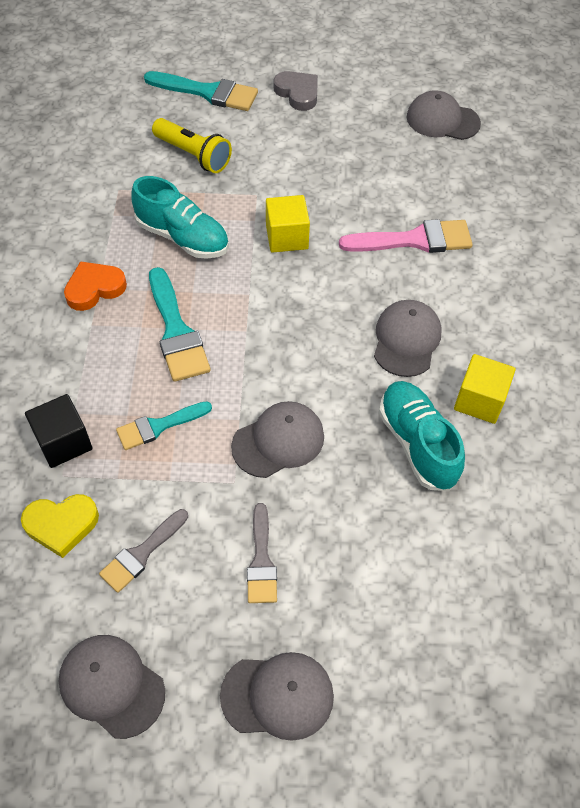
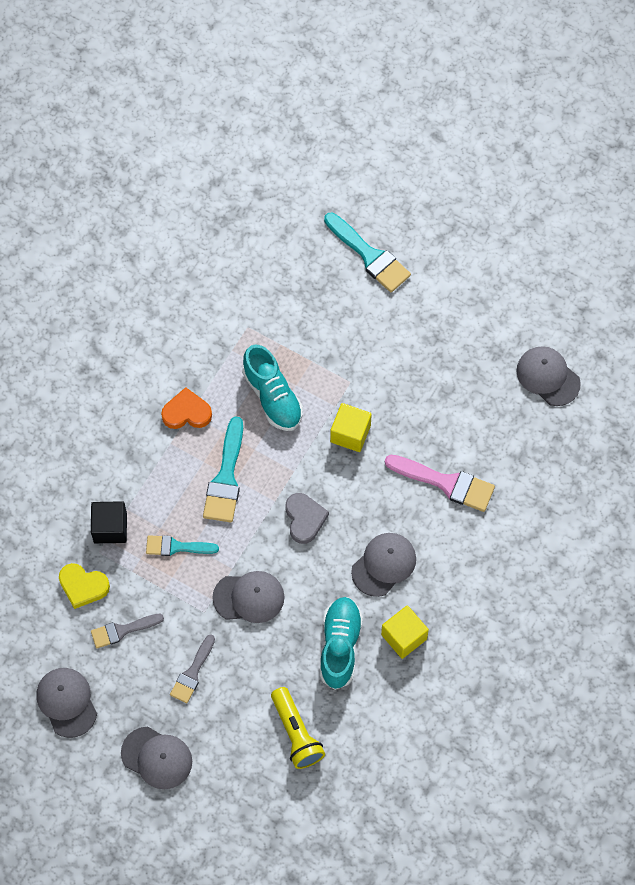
camera: 30 degrees right, 10 degrees up
yellow flashlight [152,118,232,173] -> yellow flashlight moved to [271,687,325,769]
grey heart [274,71,318,111] -> grey heart moved to [285,493,329,544]

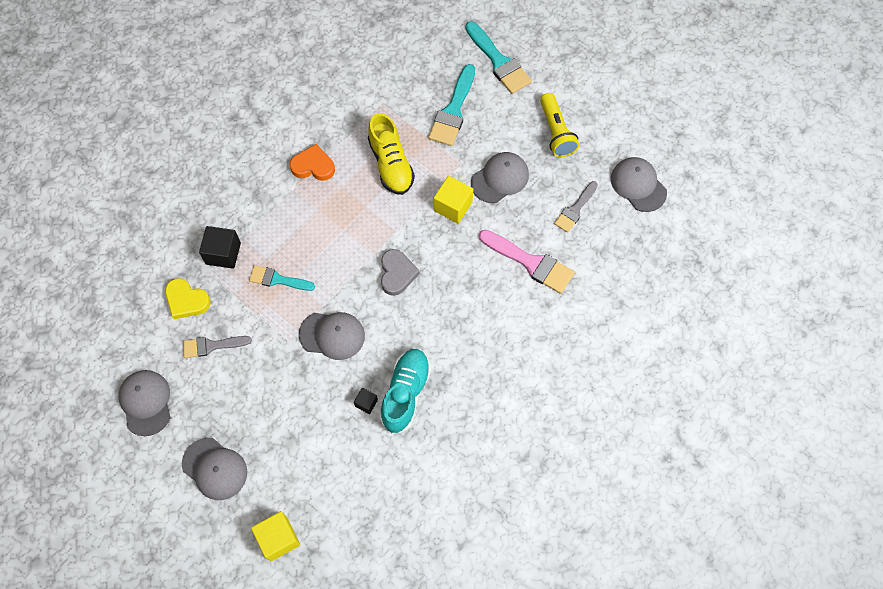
camera: 10 degrees right, 0 degrees up
grey brush [170,635,215,703] -> grey brush moved to [554,181,598,233]
turquoise brush [203,416,243,522] -> turquoise brush moved to [428,64,475,146]
turquoise shoe [242,344,303,431] -> yellow shoe [368,113,415,195]
yellow flashlight [271,687,325,769] -> yellow flashlight moved to [540,93,579,157]
grey cap [351,533,416,597] -> grey cap moved to [471,152,529,203]
yellow cube [381,605,429,659] -> yellow cube moved to [251,511,300,561]
none -> black cube [354,388,378,414]

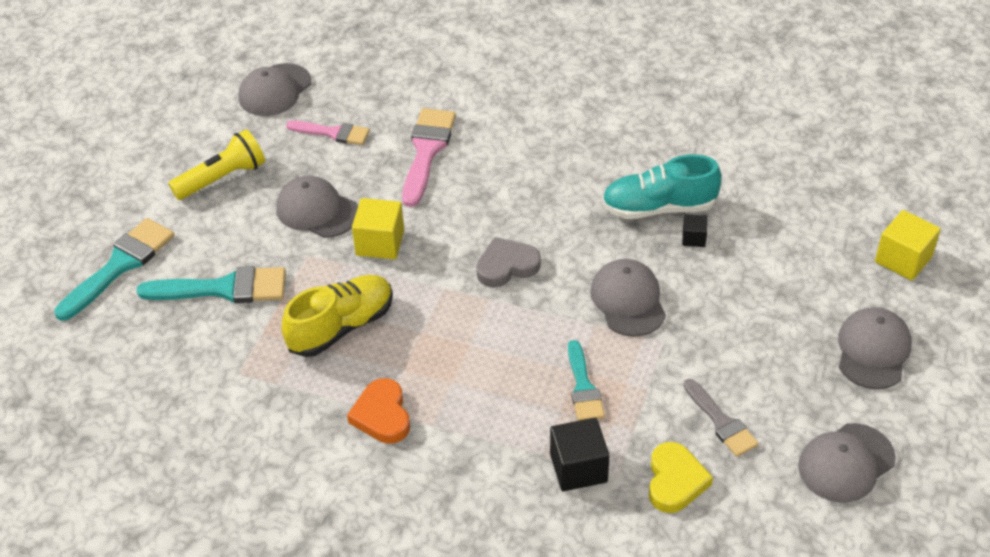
camera: 110 degrees left, 20 degrees down
grey brush [554,181,598,233] -> pink brush [286,121,370,145]

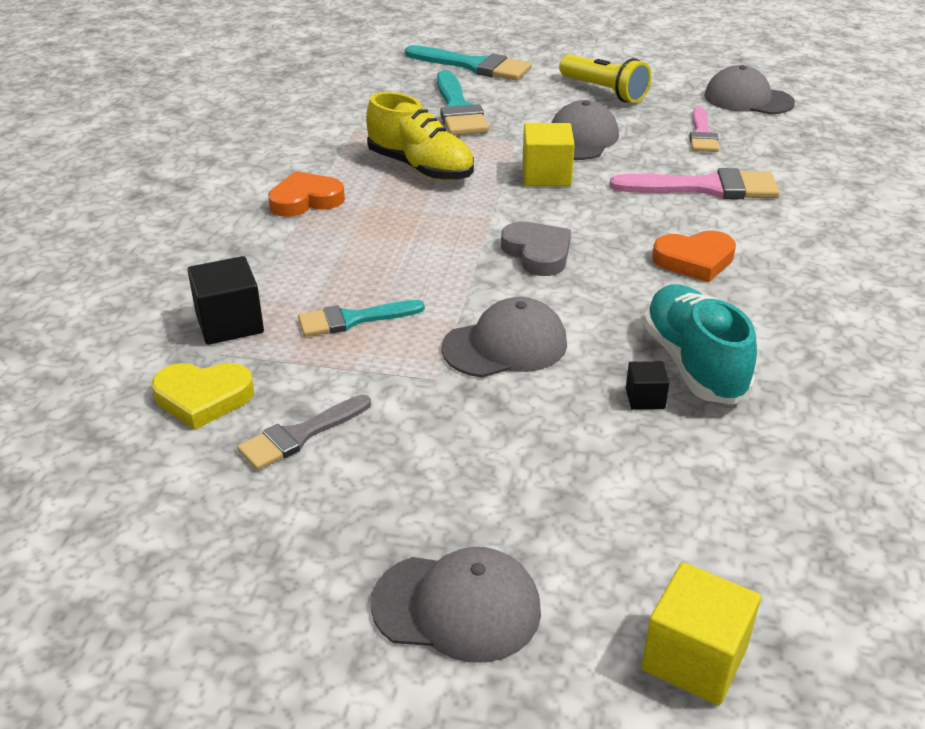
camera: 80 degrees right, 10 degrees down
grey cap [798,423,896,502] -> none
none -> orange heart [652,230,736,282]

